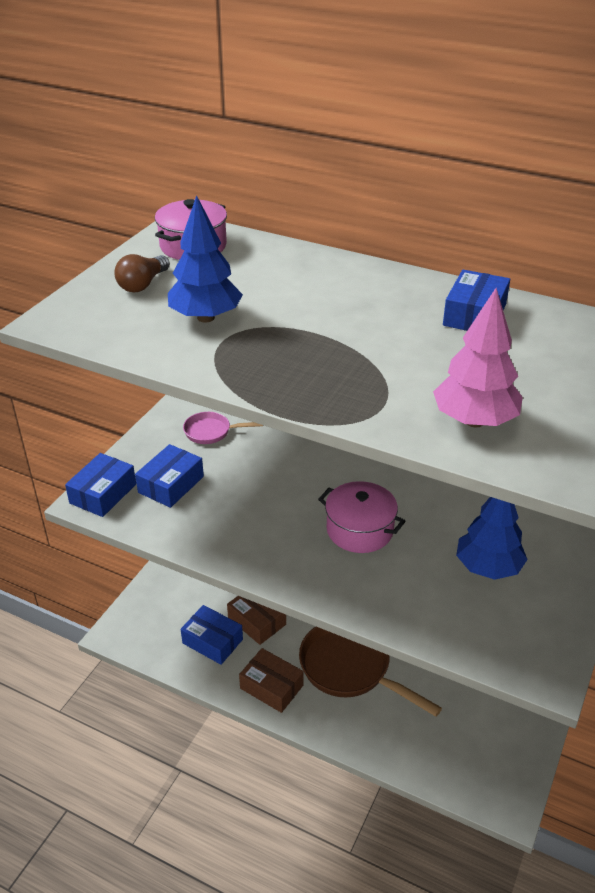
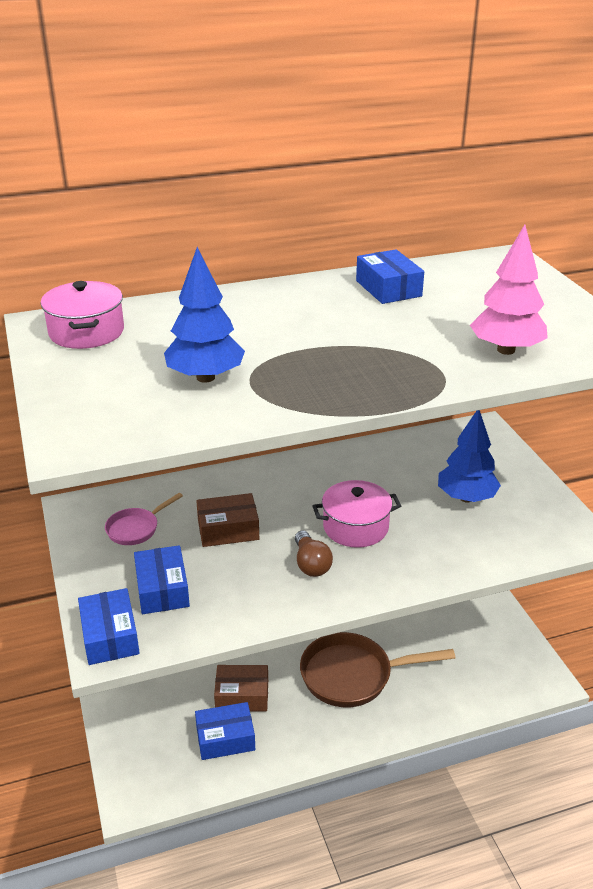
camera: 45 degrees left, 5 degrees down
brown light bulb [114,254,170,293] -> brown light bulb moved to [295,531,333,577]
brown box [239,648,304,713] -> brown box moved to [196,493,259,547]

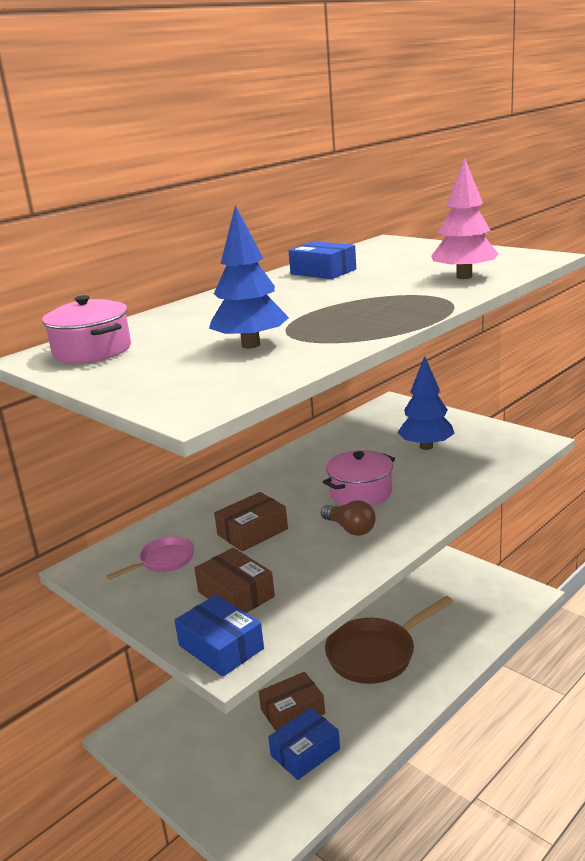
camera: 25 degrees left, 10 degrees down
pink pan [105,493,183,545] -> pink pan turned 150 degrees counterclockwise [106,536,194,580]
blue box [134,545,190,614] -> brown box [194,548,275,613]

